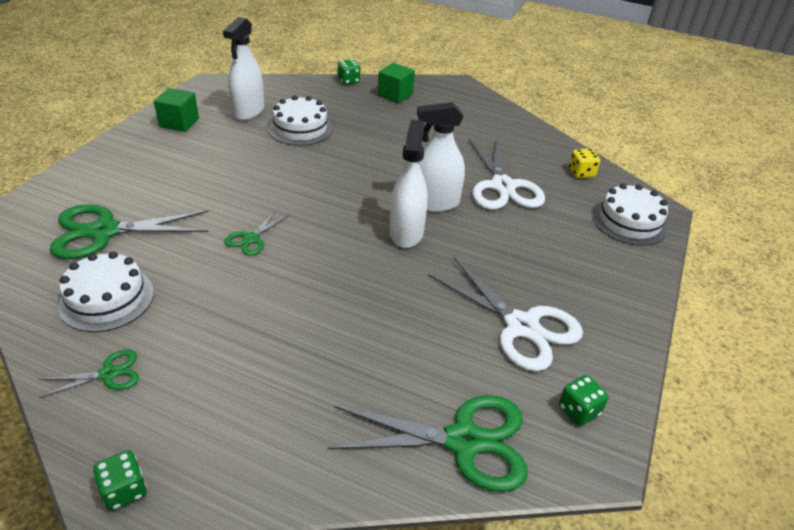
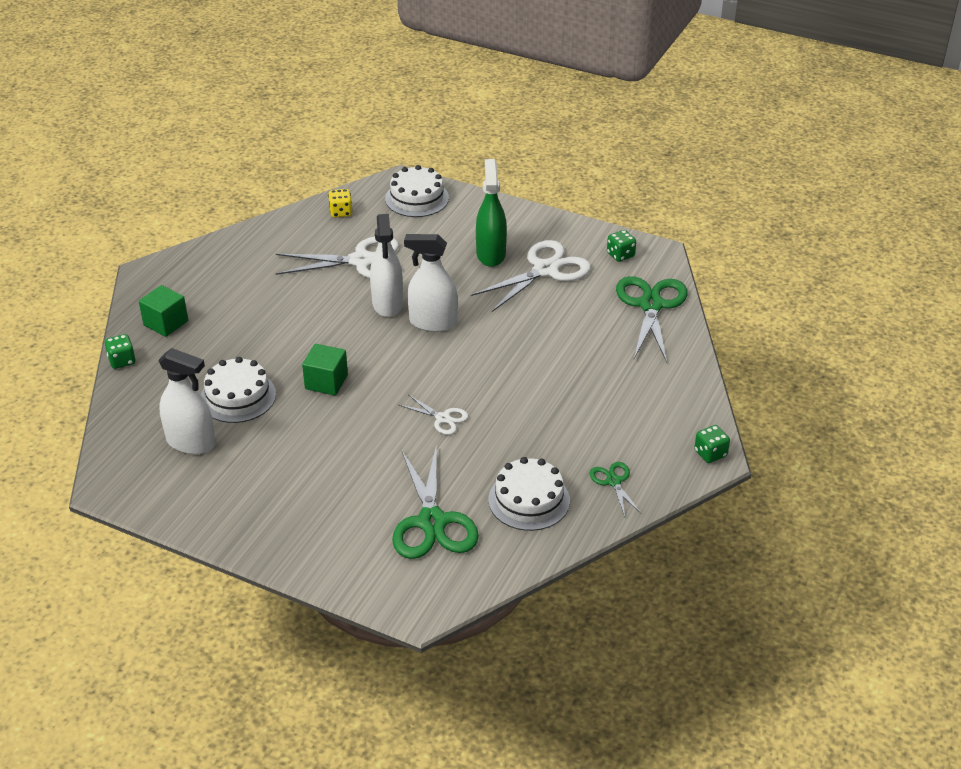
camera: 85 degrees left, 0 degrees up
green cube [154,88,199,132] -> green cube moved to [302,344,348,396]
green scissors [225,210,289,256] -> white scissors [399,395,469,435]
none -> green spray bottle [476,159,507,267]

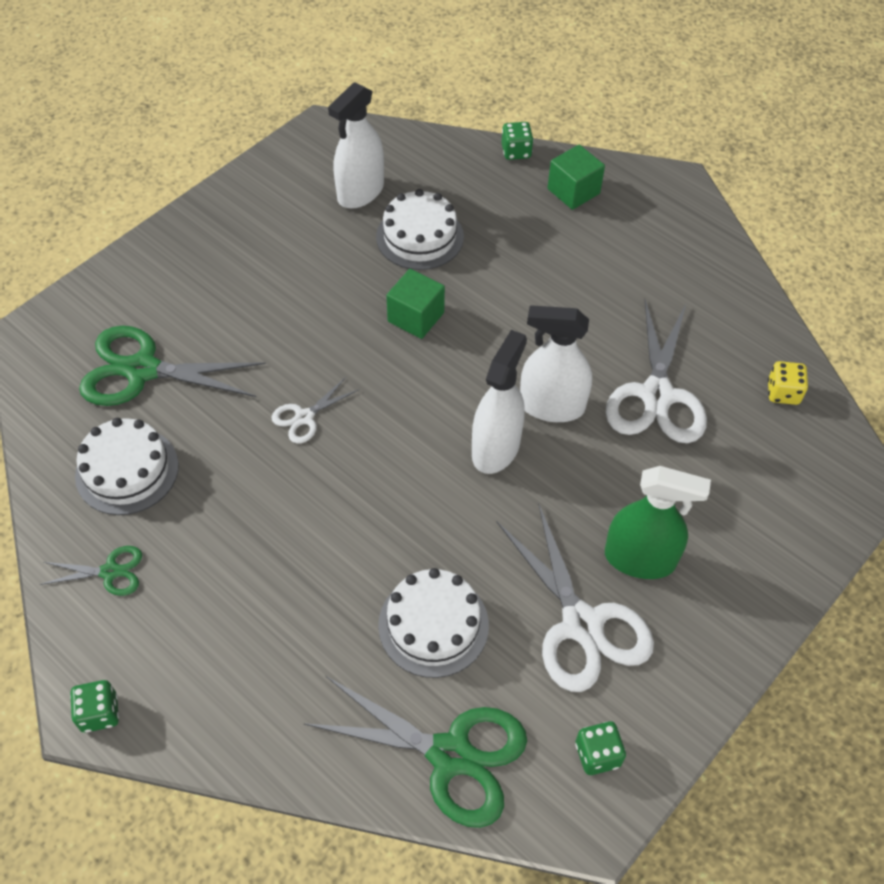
camera: 105 degrees right, 15 degrees up
white cake [385,165,449,217] -> white cake moved to [378,568,489,678]

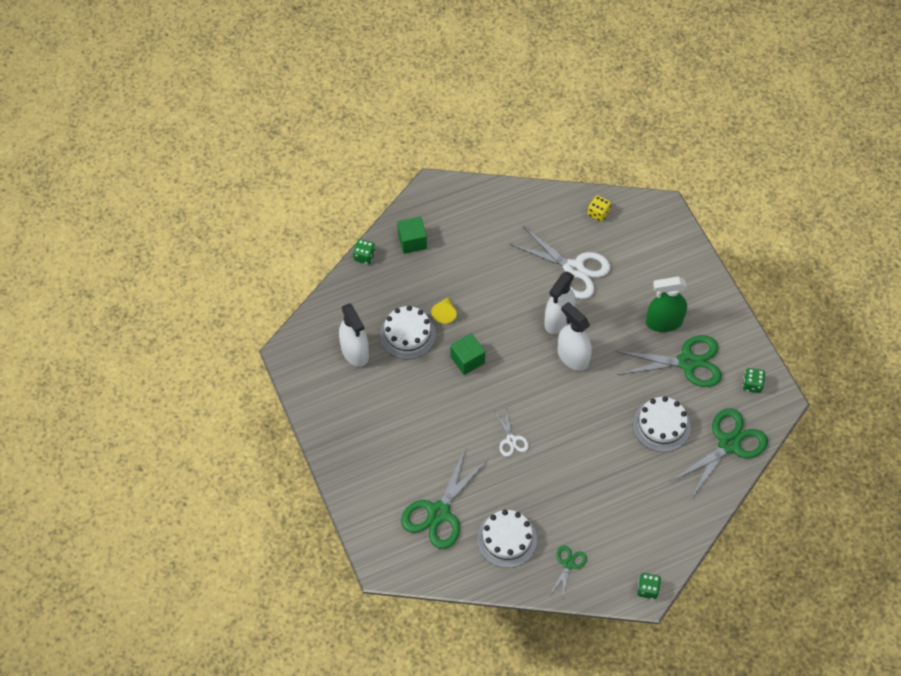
camera: 65 degrees left, 5 degrees up
white scissors [497,502,654,692] -> green scissors [616,335,722,387]
green spray bottle [605,466,711,579] -> green spray bottle turned 135 degrees counterclockwise [646,277,687,332]
none -> yellow cone [431,297,457,324]

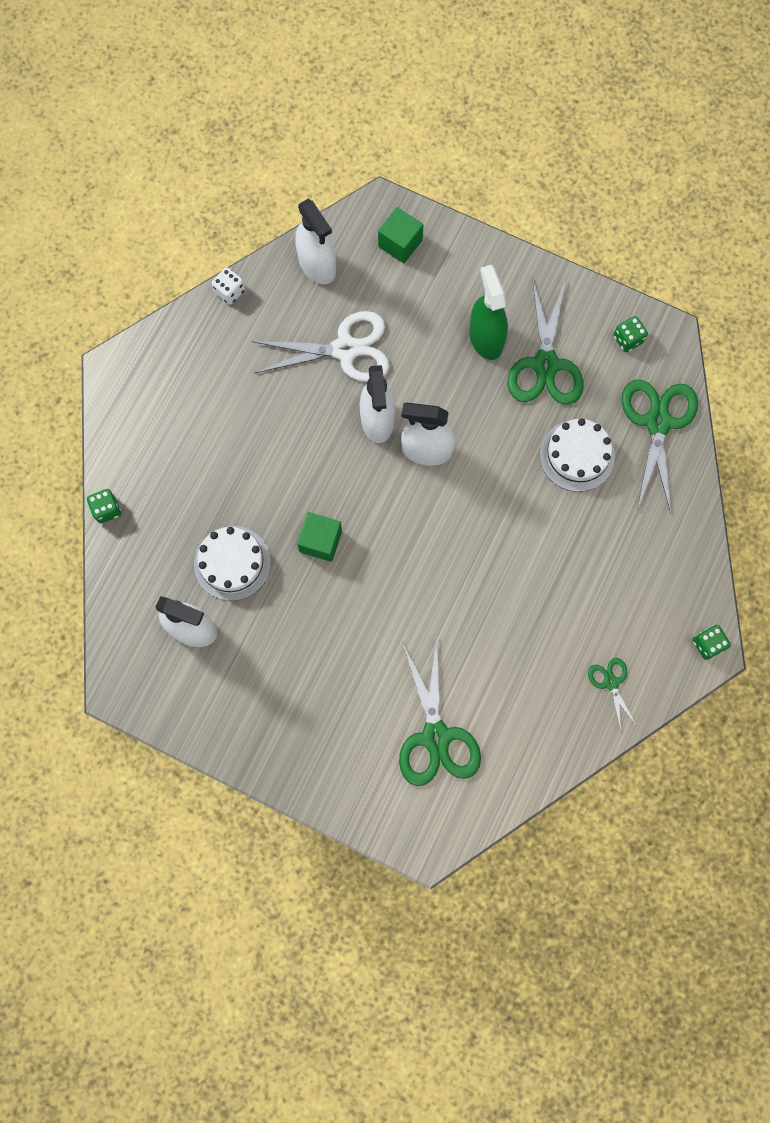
camera: 40 degrees left, 15 degrees up
green cube [397,217,427,254] -> green cube moved to [378,207,423,263]
yellow cone [431,297,457,324] -> none
white cake [477,510,537,568] -> none
white scissors [494,408,529,457] -> none
yellow dice [588,195,611,222] -> white spray bottle [295,199,336,284]
green scissors [616,335,722,387] -> green scissors turned 135 degrees clockwise [507,280,584,404]
green spray bottle [646,277,687,332] -> green spray bottle turned 120 degrees clockwise [469,265,508,360]
none -> white dice [212,267,245,305]

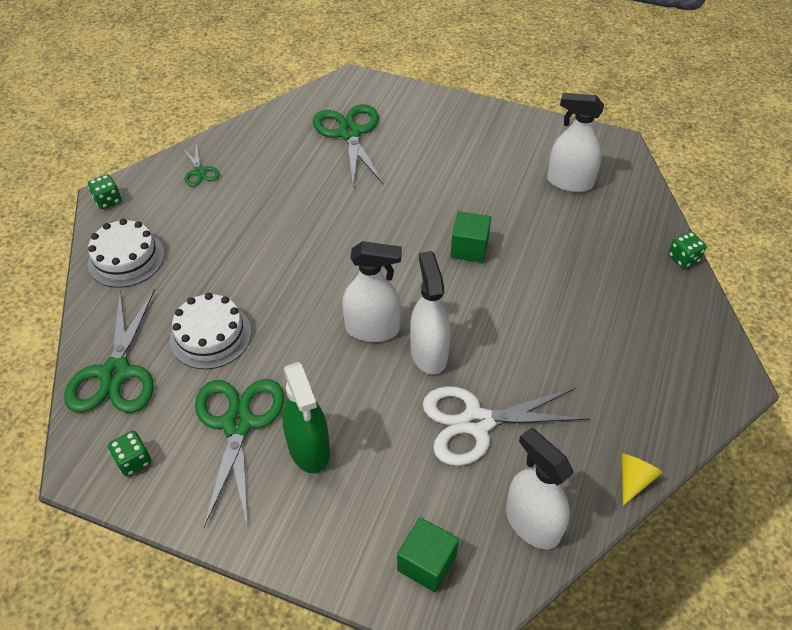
camera: 175 degrees right, 25 degrees down
white cake [194,526,271,601] -> white cake moved to [88,219,165,288]
white dice [212,267,245,305] -> yellow cone [622,454,663,506]

